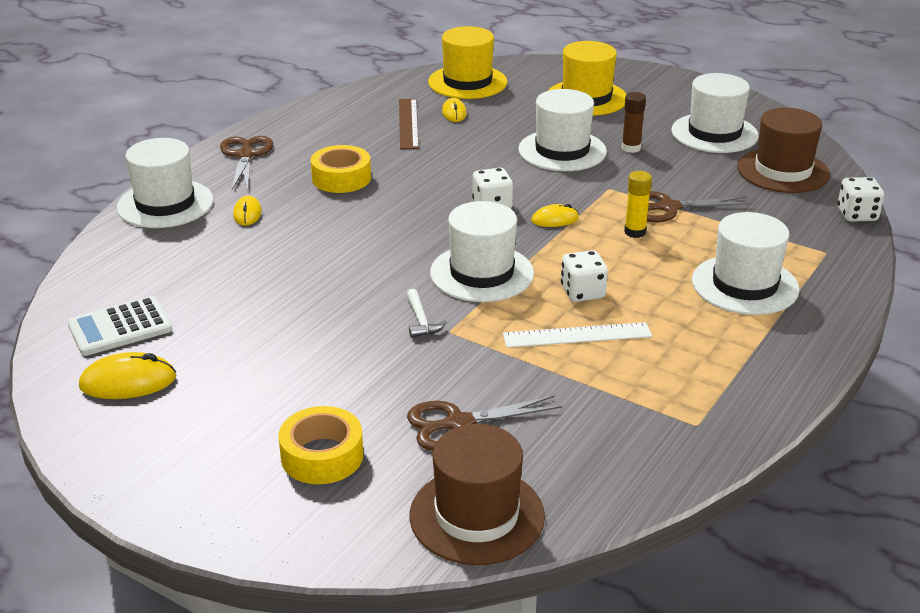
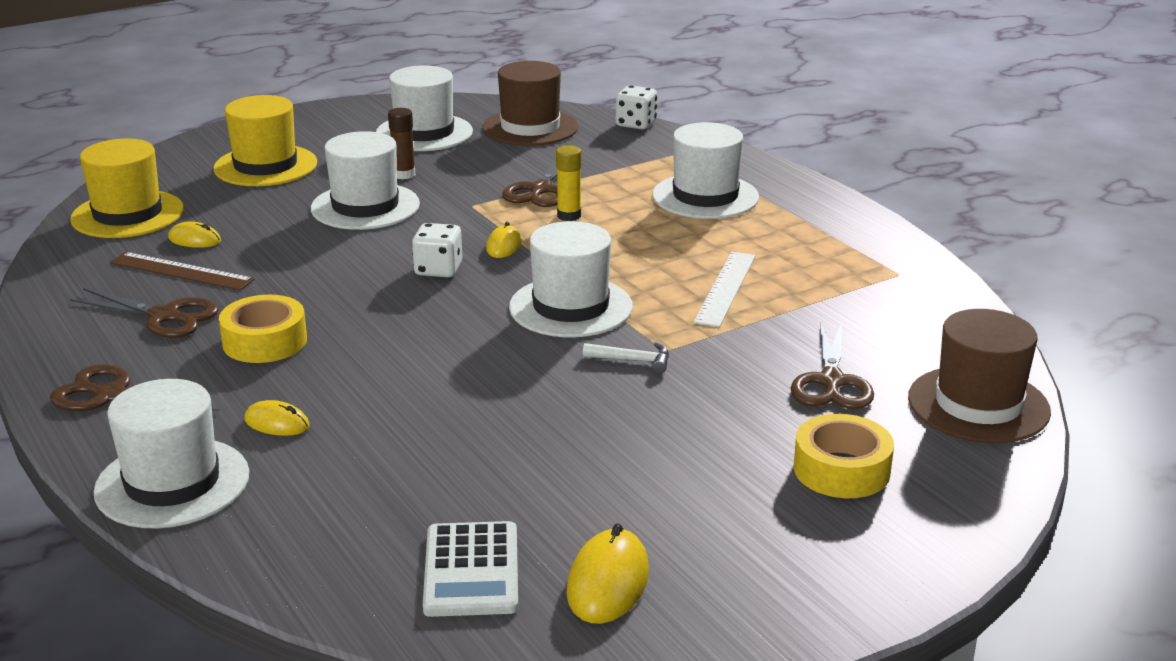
camera: 65 degrees left, 5 degrees down
white dice [561,250,608,302] -> none
none -> brown scissors [70,288,219,338]

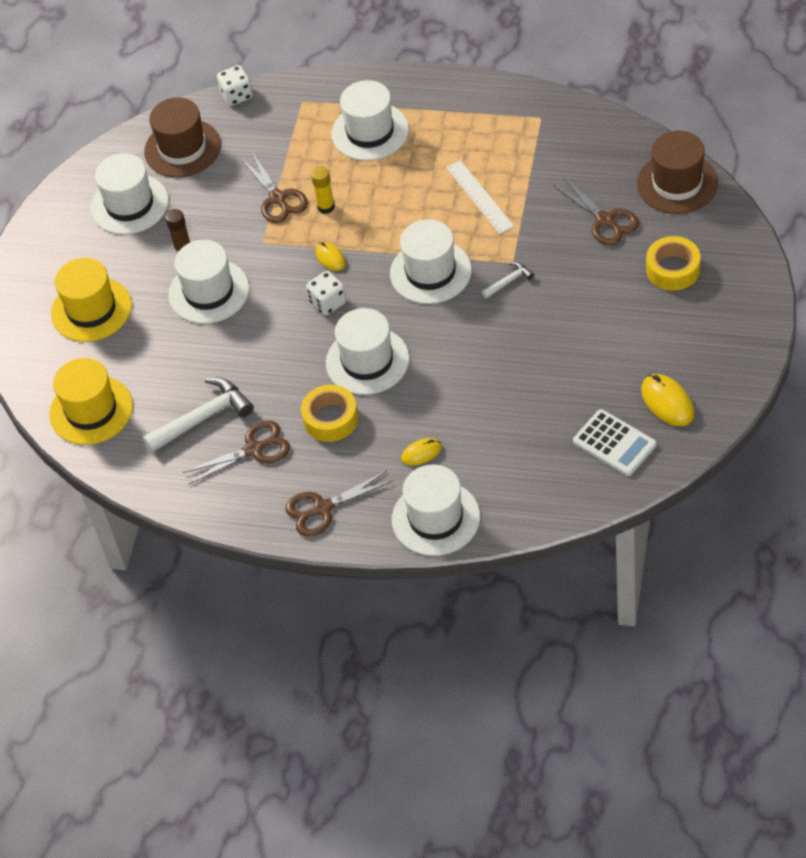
camera: 40 degrees left, 25 degrees up
brown ruler [110,252,254,290] -> white hammer [143,378,254,453]
yellow mouse [168,222,221,248] -> none
none -> white hat [326,308,410,395]

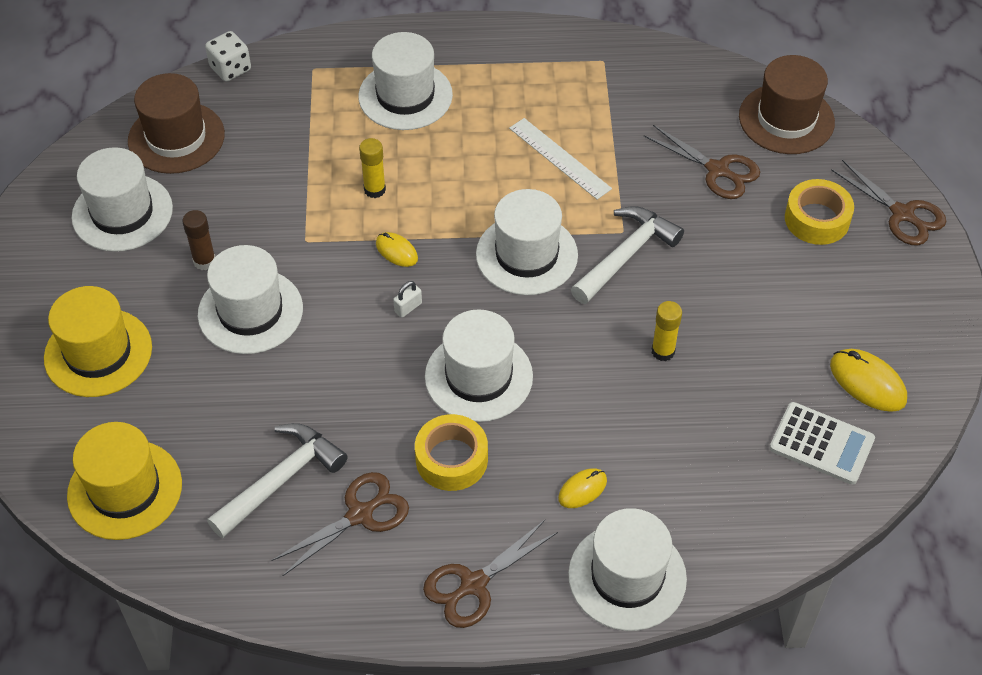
camera: 20 degrees left, 0 degrees up
brown scissors [241,152,308,223] -> brown scissors moved to [831,160,946,246]
white dice [306,271,346,316] -> white padlock [393,281,422,318]
white hammer [482,262,534,299] -> white hammer [571,206,684,304], size x1.97
none -> yellow glue stick [652,301,682,361]

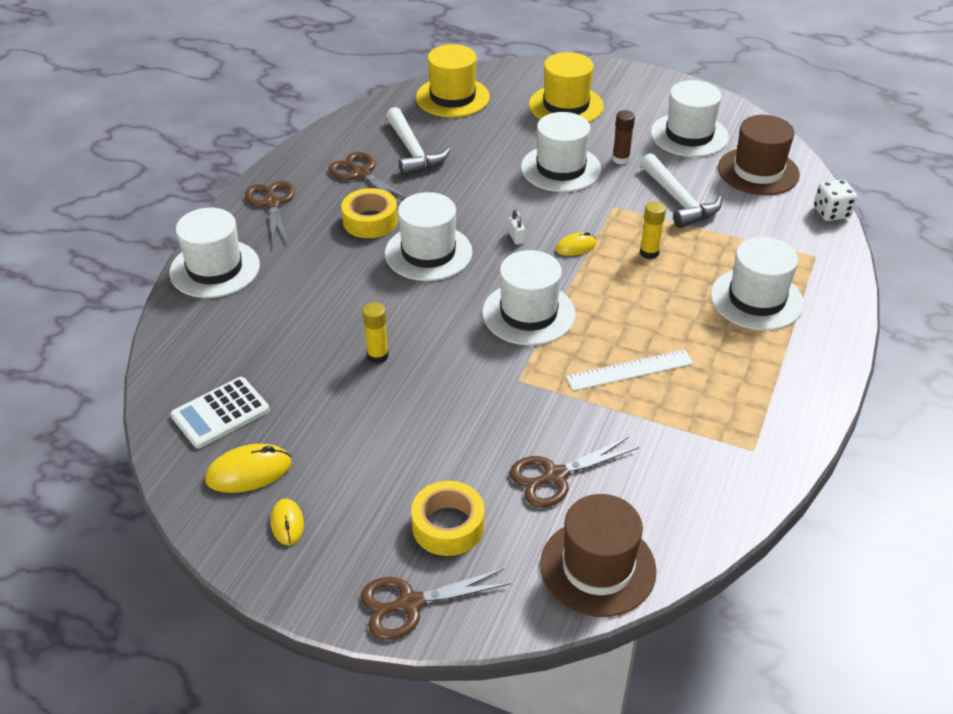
camera: 115 degrees right, 10 degrees down
brown scissors [271,472,409,576] -> brown scissors turned 150 degrees clockwise [328,152,407,204]
yellow mouse [558,468,607,508] -> yellow mouse moved to [271,499,304,545]
white hammer [571,206,684,304] -> white hammer moved to [640,153,722,228]

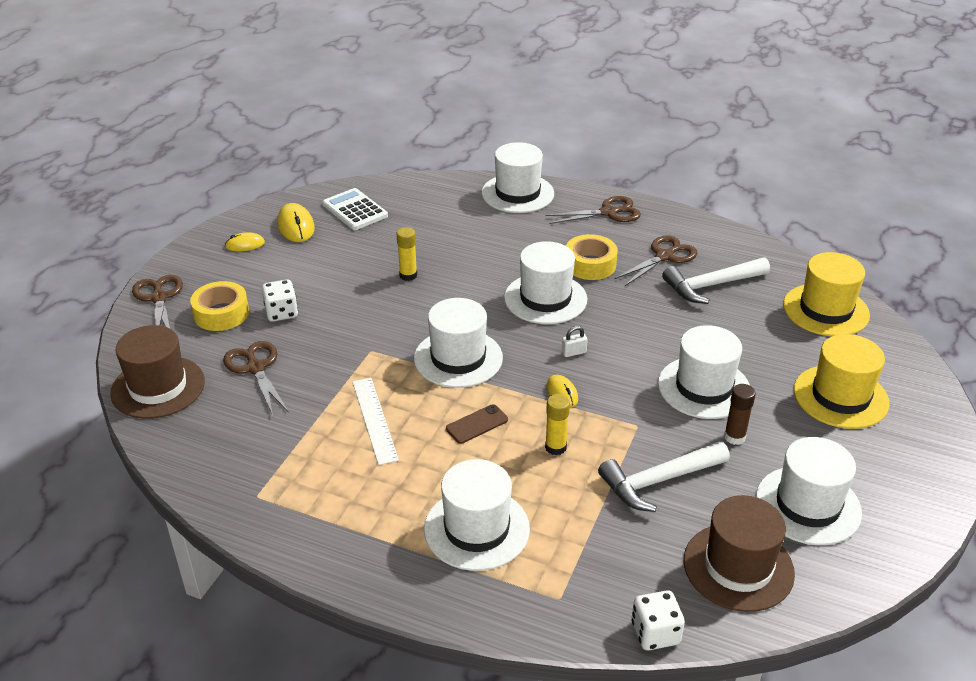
camera: 90 degrees right, 5 degrees down
none -> white dice [262,279,298,322]
none -> brown phone [446,404,508,444]

